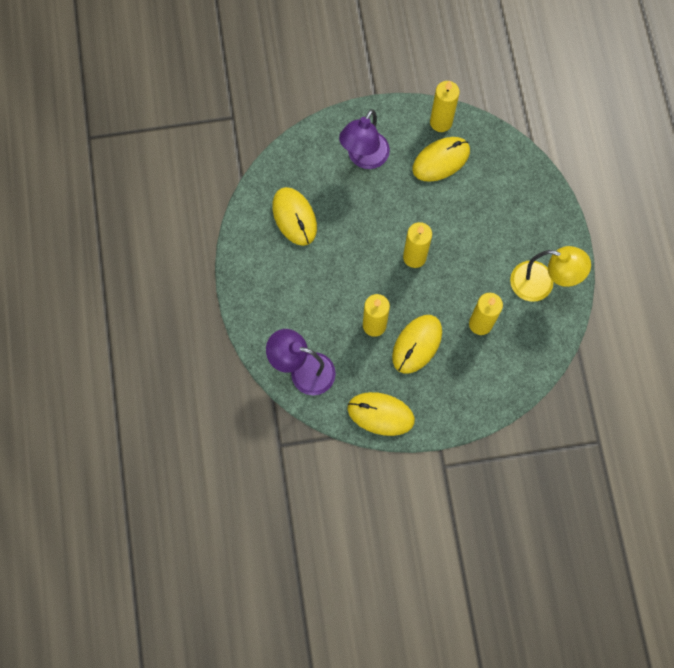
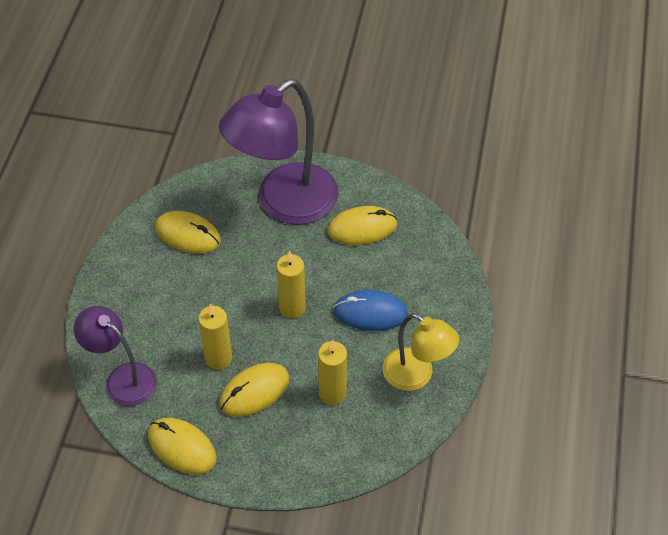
camera: 20 degrees right, 20 degrees down
yellow mouse [272,187,317,246] -> yellow mouse turned 60 degrees counterclockwise [155,211,221,254]
purple lamp [339,109,390,169] -> purple lamp [219,79,338,225], size x1.76
yellow candle [430,81,460,132] -> none
none -> blue mouse [333,290,408,331]

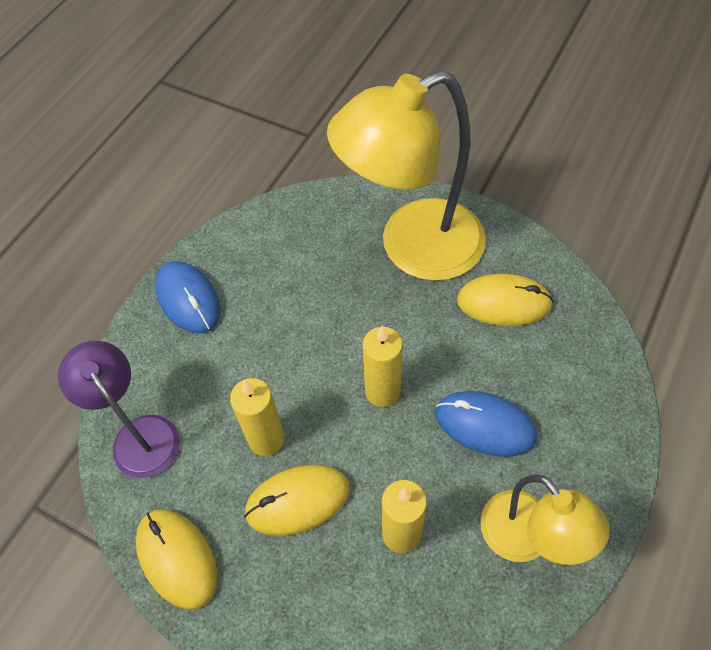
camera: 20 degrees right, 5 degrees up
yellow mouse [155,211,221,254] -> none
purple lamp [219,79,338,225] -> yellow lamp [327,70,486,281]
none -> blue mouse [155,261,221,333]

